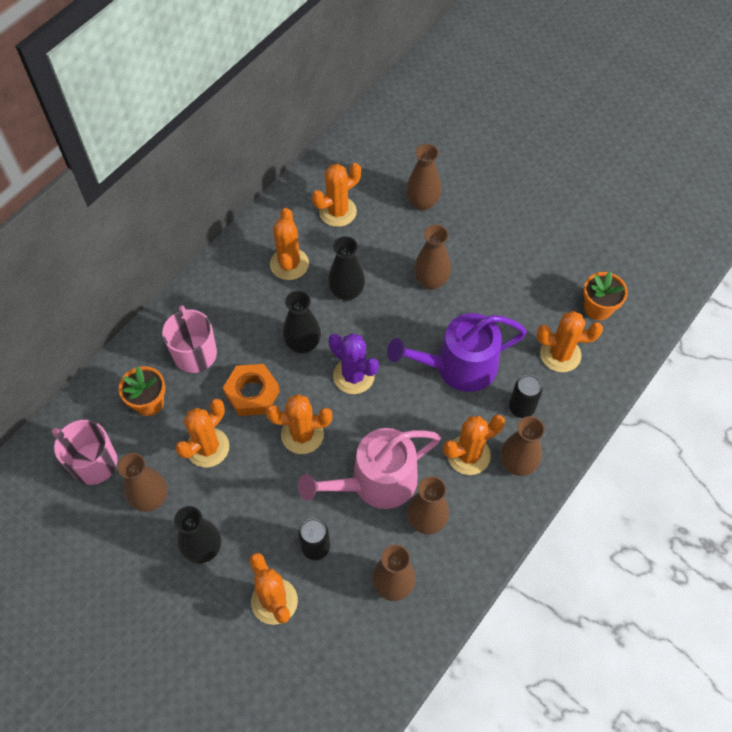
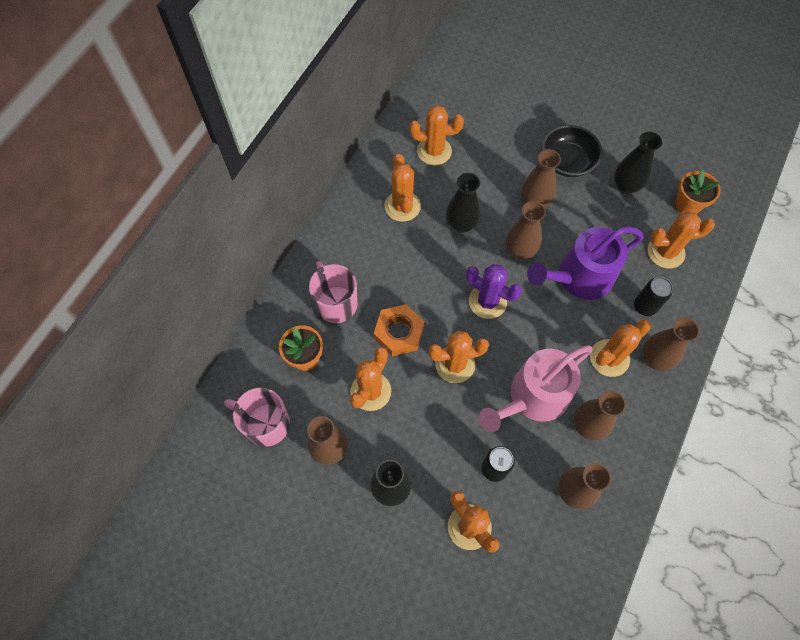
camera: 10 degrees left, 5 degrees up
black vase [283,291,321,354] -> black vase moved to [614,132,662,194]
orange cactus [312,163,361,227] -> orange cactus turned 45 degrees clockwise [410,105,464,165]
brown vase [406,144,442,211] -> brown vase moved to [506,201,546,260]
none -> black bowl [542,125,602,177]

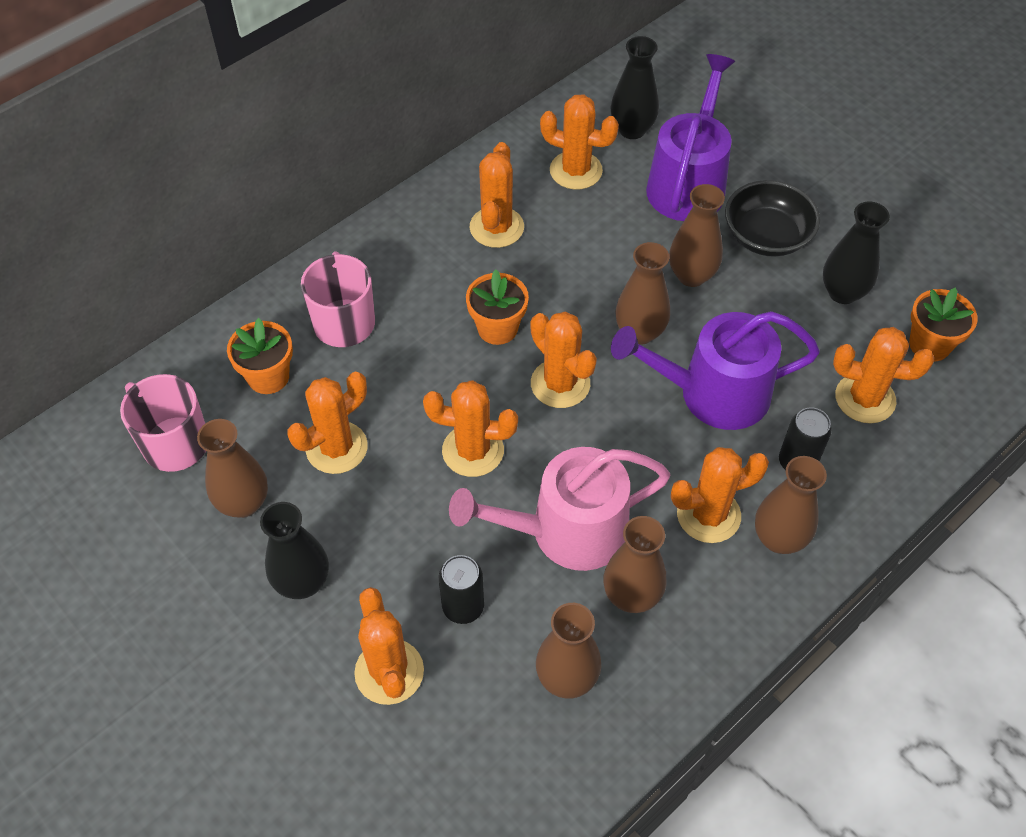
camera: 20 degrees right, 10 degrees down
orange nut [374,304,424,356] -> none
black vase [446,173,481,233] -> black vase moved to [610,36,659,139]
purple cactus [466,264,522,319] -> orange cactus [530,311,597,408]
none -> orange flower pot [466,269,529,345]
none -> purple watering can [646,54,735,221]

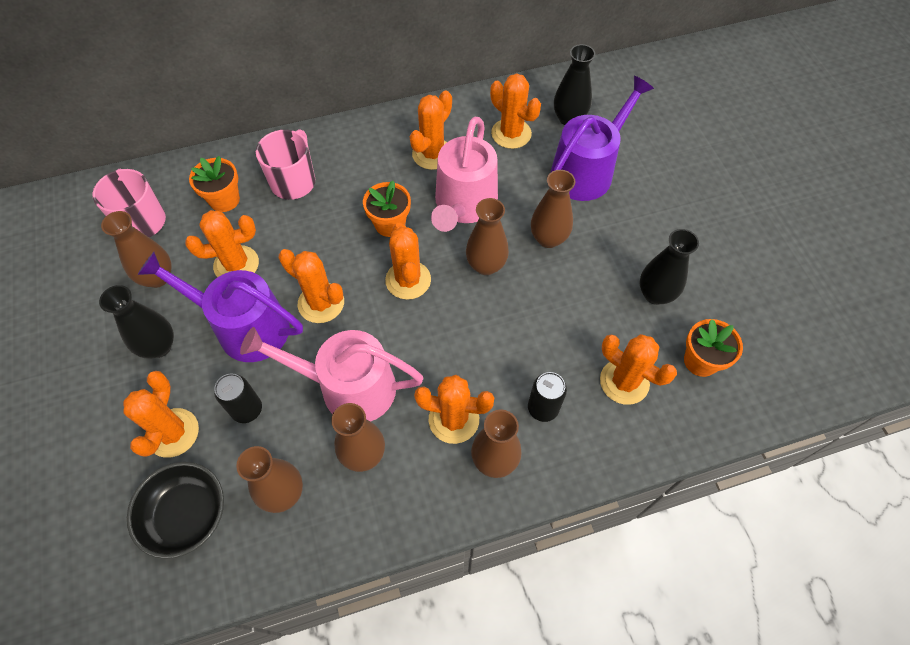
camera: 25 degrees right, 5 degrees up
purple watering can [611,311,820,430] -> purple watering can moved to [137,252,303,362]
black bowl [725,180,820,257] -> black bowl moved to [127,462,224,559]
none -> pink watering can [431,117,498,232]

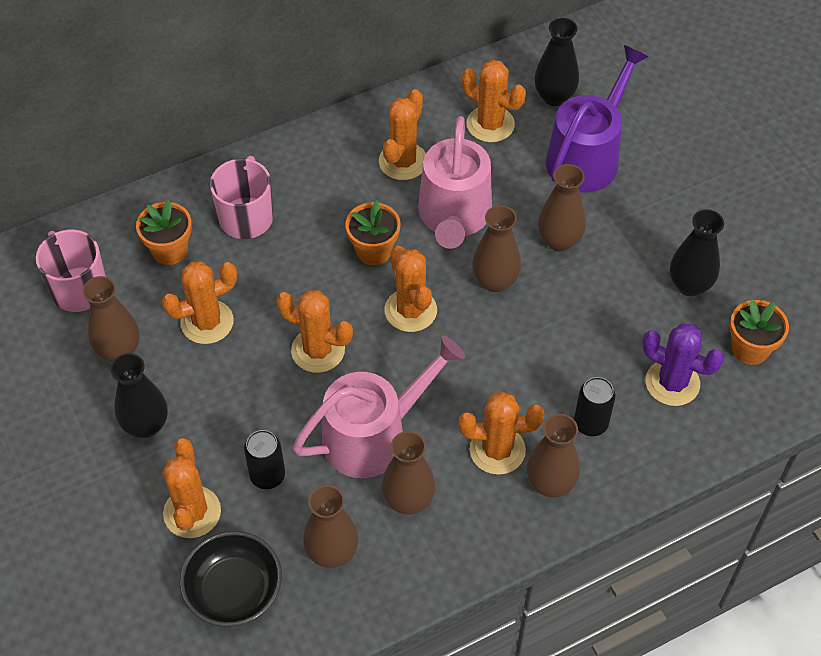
camera: 10 degrees left, 5 degrees down
purple watering can [137,252,303,362] -> none
pink watering can [240,327,423,422] -> pink watering can turned 150 degrees clockwise [292,336,465,478]
orange cactus [600,334,677,405] -> purple cactus [642,323,724,406]

